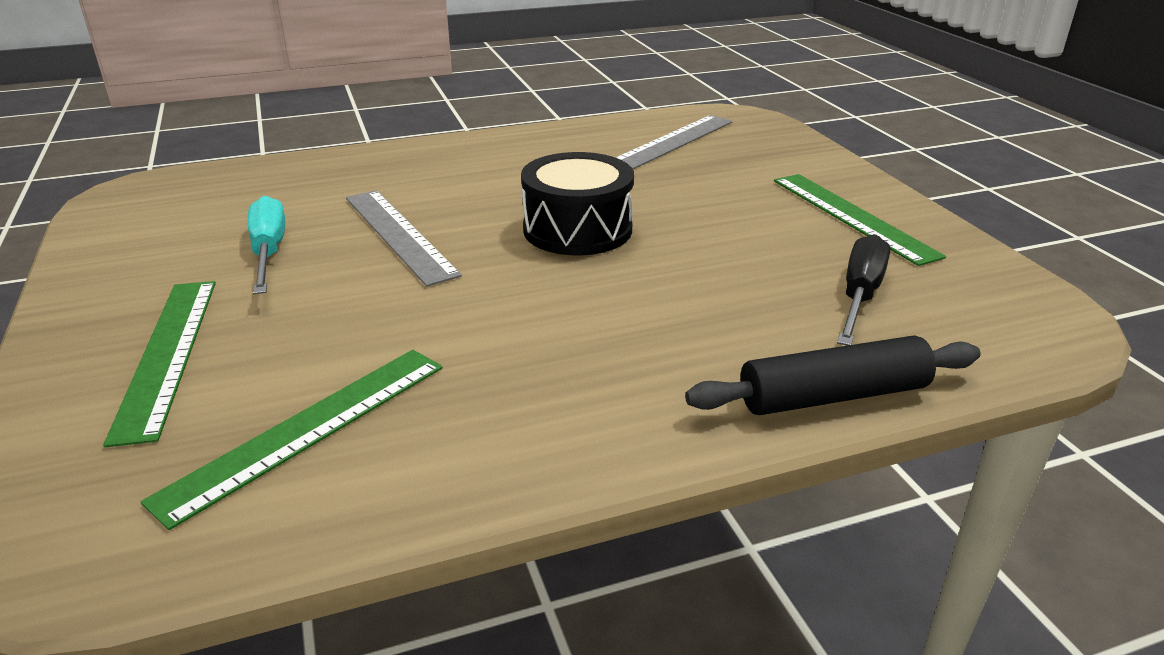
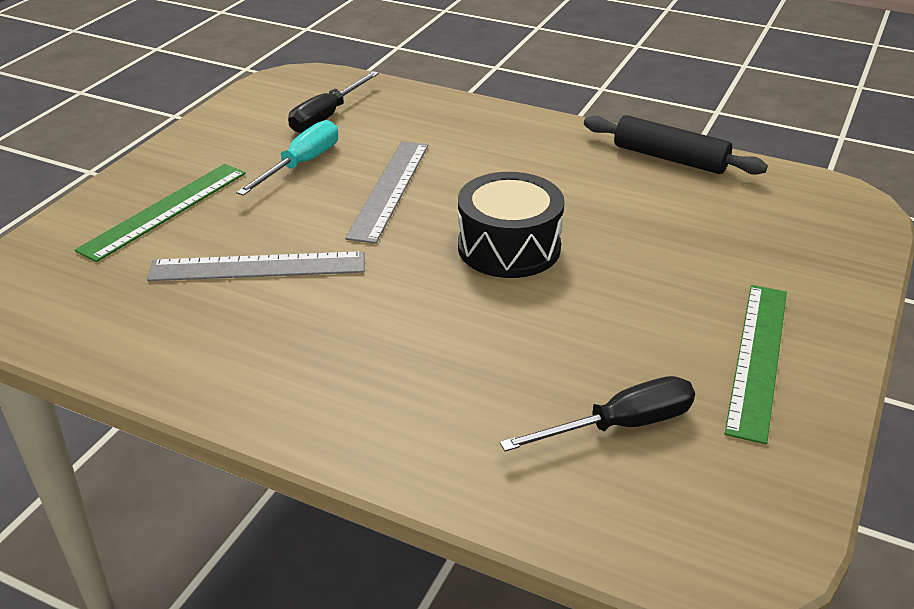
camera: 45 degrees right, 5 degrees up
green ruler [141,350,443,530] -> none
grey ruler [615,115,733,169] -> grey ruler moved to [147,251,365,281]
black rolling pin [685,335,981,415] -> black rolling pin moved to [584,115,768,175]
none -> black screwdriver [288,71,379,133]

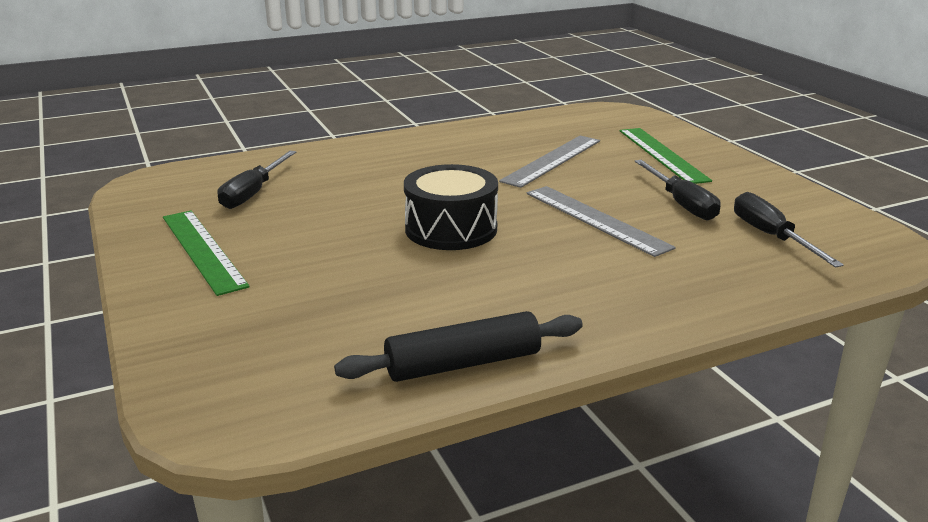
camera: 130 degrees right, 10 degrees down
turquoise screwdriver [236,120,338,196] -> black screwdriver [635,160,720,220]

